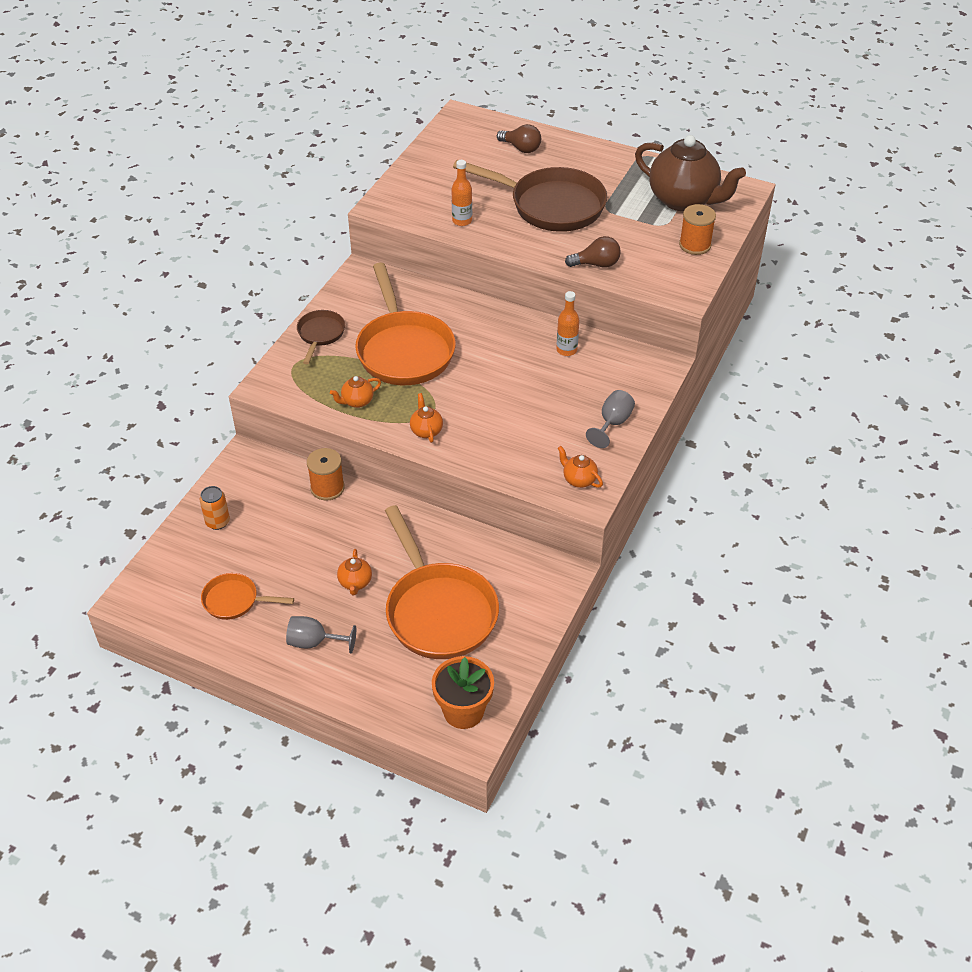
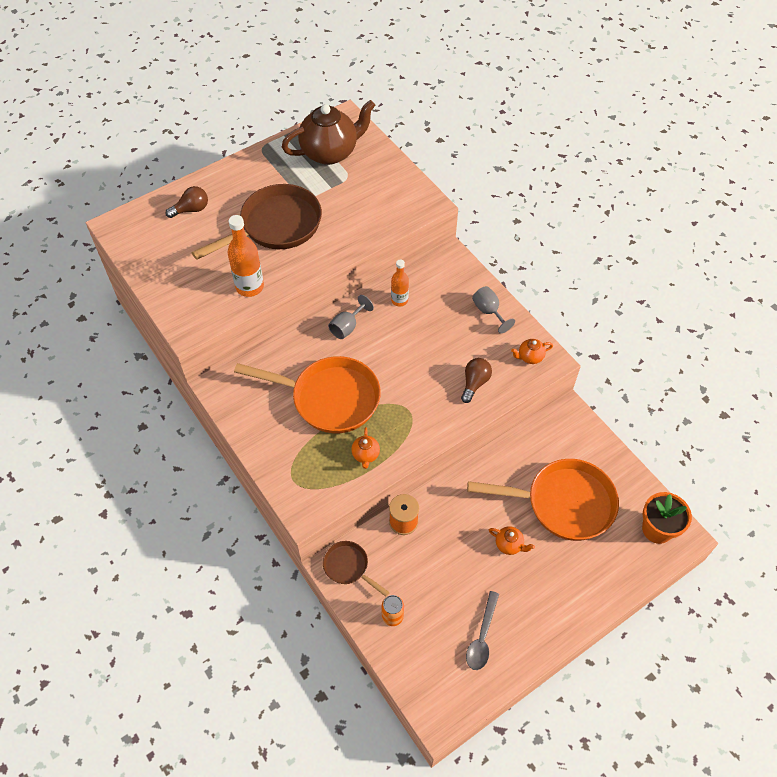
camera: 60 degrees left, 10 degrees up
orange pan [201,573,294,620] -> grey spoon [466,591,499,670]
grey goblet [286,616,356,653] -> grey goblet moved to [328,295,374,339]
brown pan [297,310,345,364] -> brown pan moved to [323,541,390,597]
orange teapot [410,393,443,443] -> none
orange bottle [451,160,472,226] -> orange bottle [227,215,264,297], size x1.58
brown light bulb [565,236,621,268] -> brown light bulb moved to [461,358,492,403]
orange spool [679,204,716,255] -> none

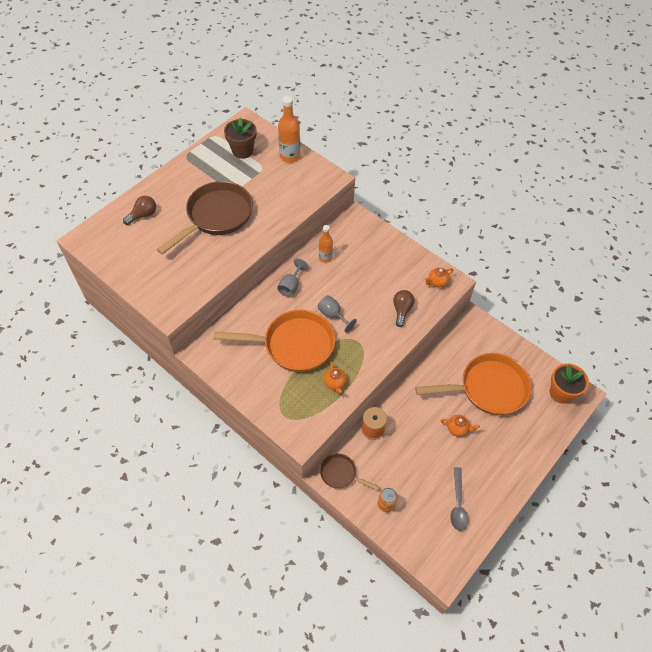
camera: 15 degrees left, 0 degrees up
orange bottle [227,215,264,297] -> orange bottle moved to [278,96,300,163]
brown teapot [282,100,375,165] -> brown flower pot [224,117,257,159]
grey goblet [472,286,515,333] -> grey goblet moved to [317,295,357,332]

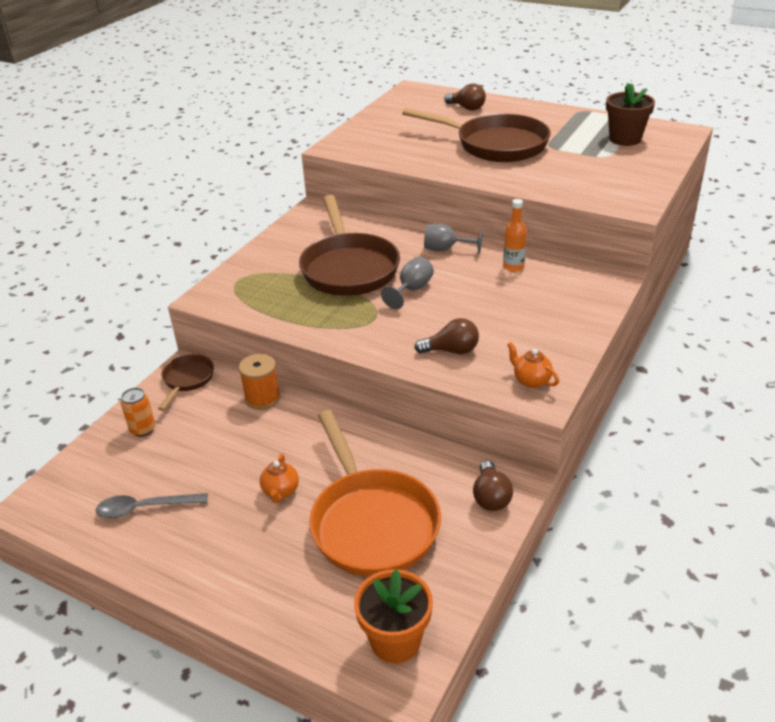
camera: 80 degrees right, 20 degrees down
orange pan [214,310,335,372] -> brown pan [299,195,400,296]
orange bottle [278,96,300,163] -> none
orange teapot [324,362,347,394] -> none
none -> brown light bulb [473,460,513,511]

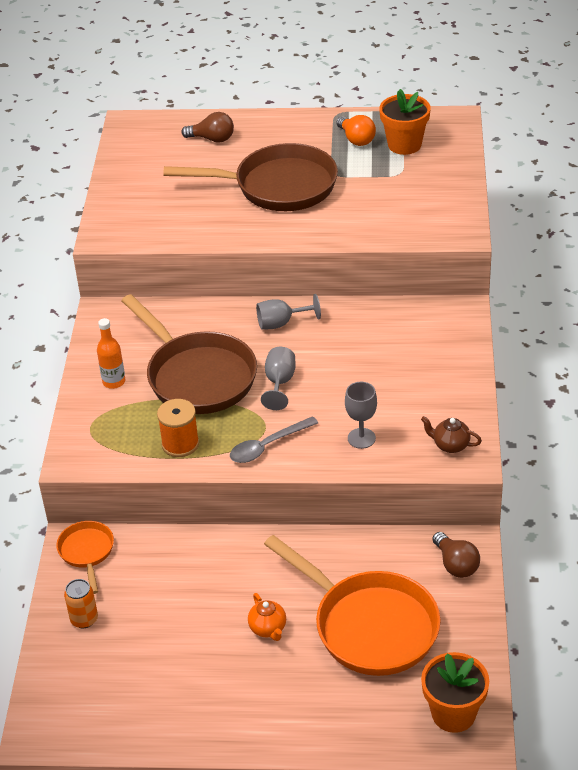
camera: 25 degrees left, 5 degrees up
grey spoon [96,493,208,518] -> grey spoon moved to [230,416,318,463]
brown pan [158,354,214,411] -> orange pan [56,521,114,594]
orange spool [239,354,281,410] -> orange spool moved to [157,399,199,457]
brown light bulb [414,318,479,354] -> grey goblet [345,382,377,449]
orange bottle [503,199,527,272] -> orange bottle moved to [97,318,125,389]
orange teapot [507,342,559,388] -> brown teapot [421,416,482,453]
brown flower pot [606,83,655,146] -> orange flower pot [379,89,431,155]
none -> orange light bulb [336,115,376,146]

